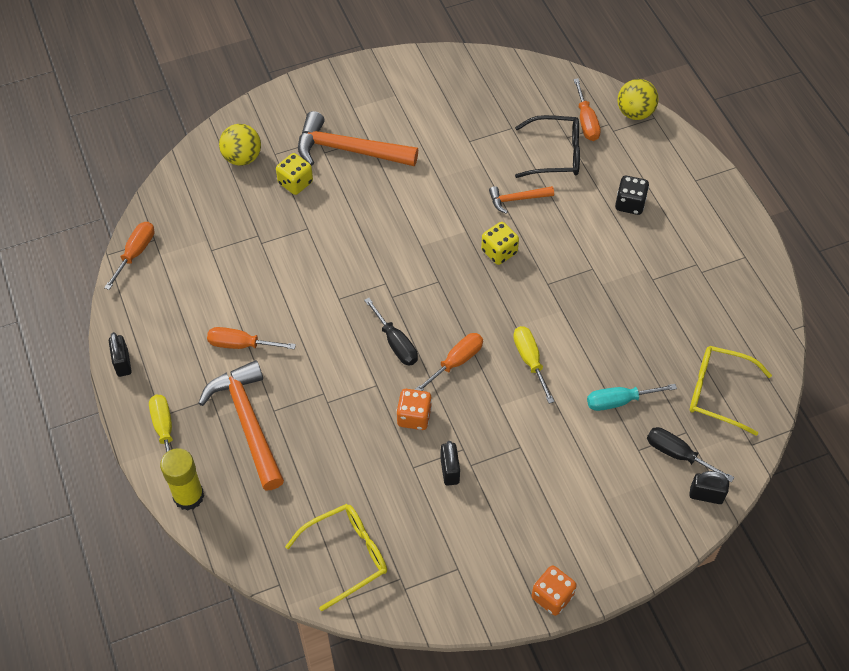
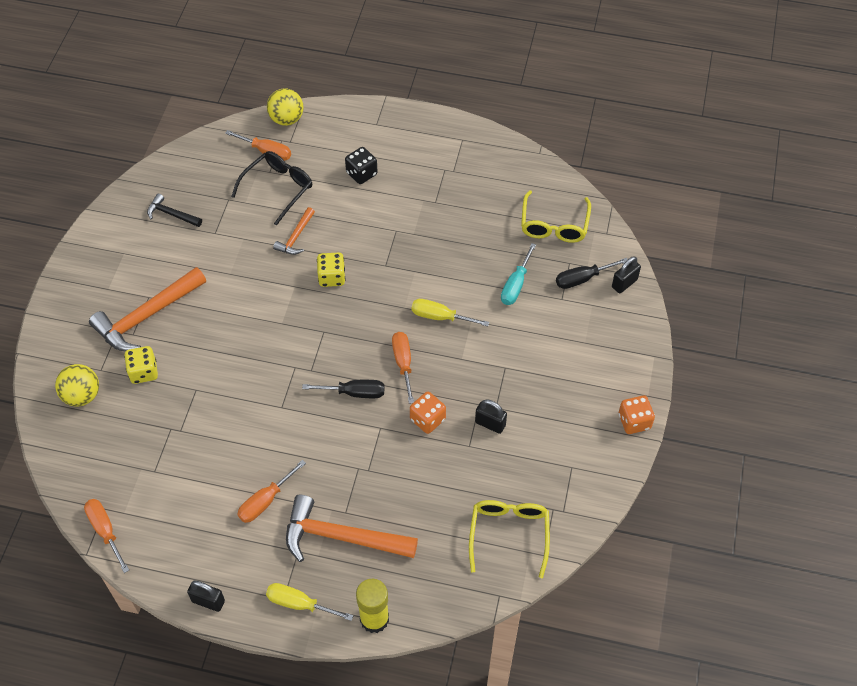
camera: 55 degrees left, 0 degrees up
yellow glasses [690,346,772,436] -> yellow glasses turned 45 degrees counterclockwise [521,190,591,243]
none -> black hammer [147,194,202,227]

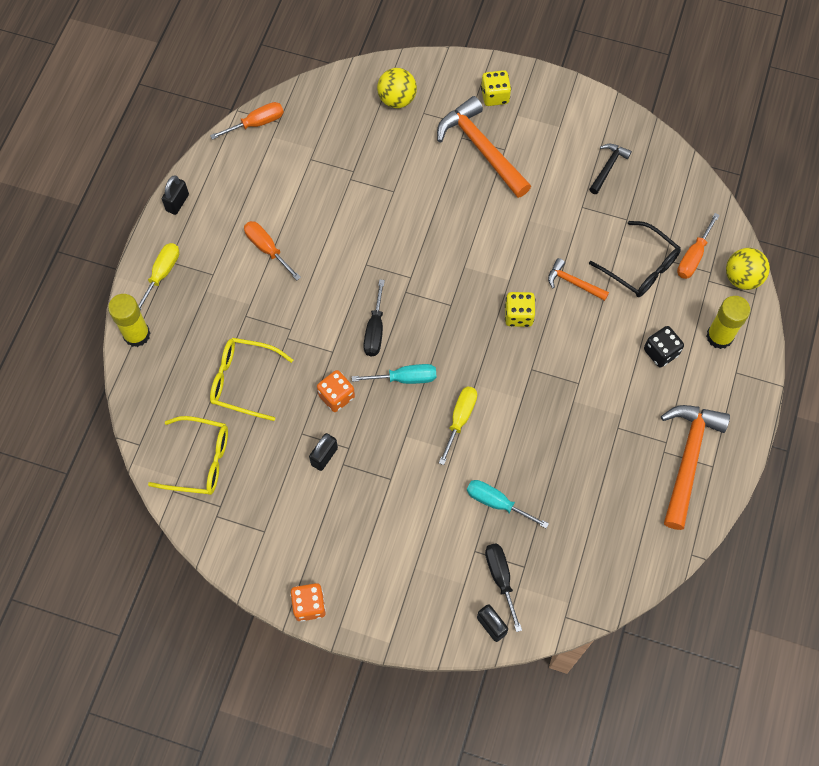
camera: 95 degrees right, 10 degrees up
yellow dice [124,346,158,384] -> yellow dice moved to [481,70,511,106]
orange hammer [286,495,418,562] -> orange hammer moved to [661,405,730,530]
orange screwdriver [392,332,414,404] -> turquoise screwdriver [352,364,436,384]
yellow glasses [521,190,591,243] -> yellow glasses moved to [210,338,293,421]
none -> yellow glue stick [706,296,750,349]

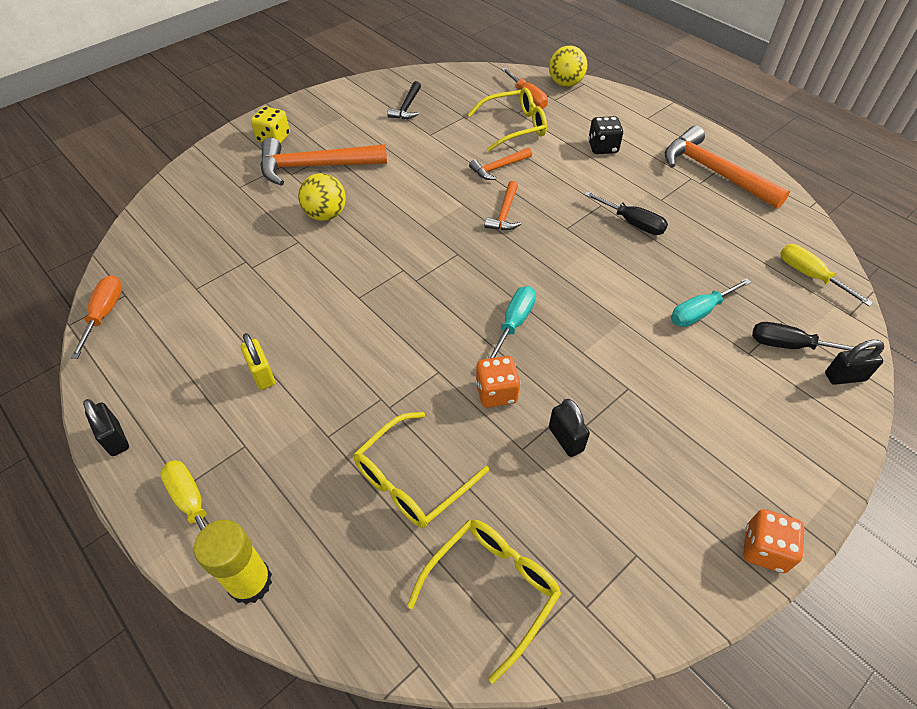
camera: 60 degrees left, 15 degrees down
orange screwdriver [244,221,301,280] -> yellow padlock [240,333,275,390]
black screwdriver [363,279,385,356] -> black screwdriver moved to [584,191,668,235]
yellow ball [377,68,417,108] -> yellow ball moved to [298,173,346,221]
yellow screwdriver [439,386,477,465] -> yellow screwdriver moved to [780,244,873,306]
yellow dice [505,292,535,327] -> orange hammer [485,181,521,230]
black hammer [589,144,632,194] -> black hammer turned 135 degrees counterclockwise [387,81,421,119]
black glasses [589,221,681,297] -> yellow glasses [468,87,547,152]
yellow glue stick [706,296,750,349] -> none

